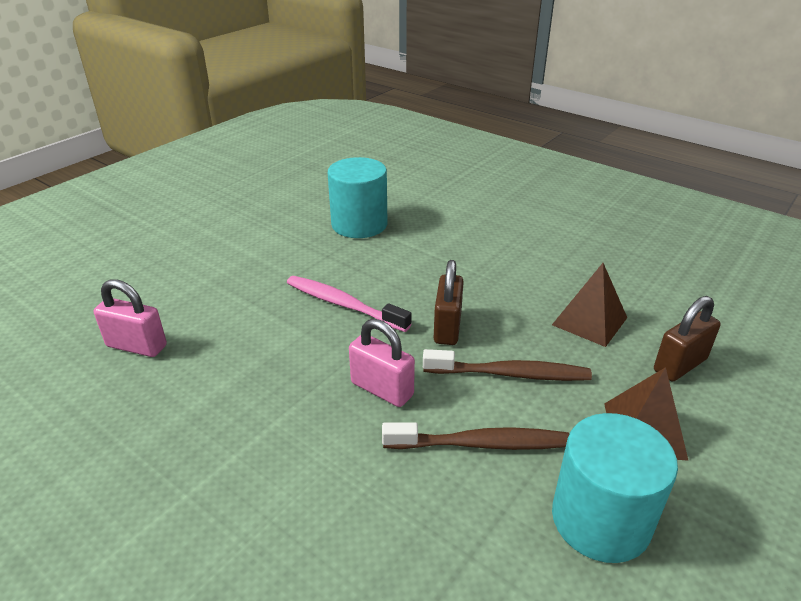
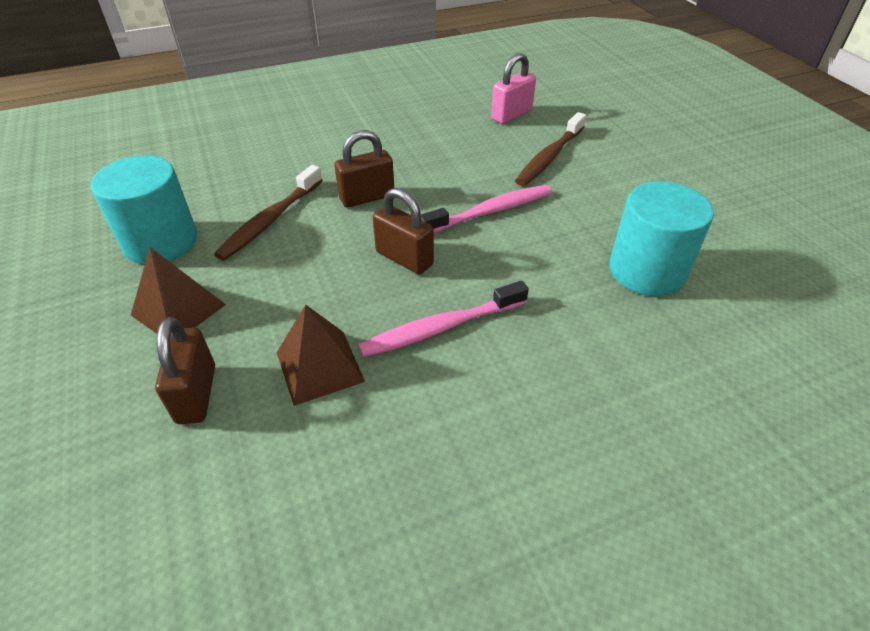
camera: 120 degrees right, 10 degrees up
pink padlock [349,319,415,407] -> brown padlock [334,130,394,207]
brown toothbrush [423,349,592,381] -> brown toothbrush moved to [515,112,586,186]
none -> pink toothbrush [358,281,529,357]

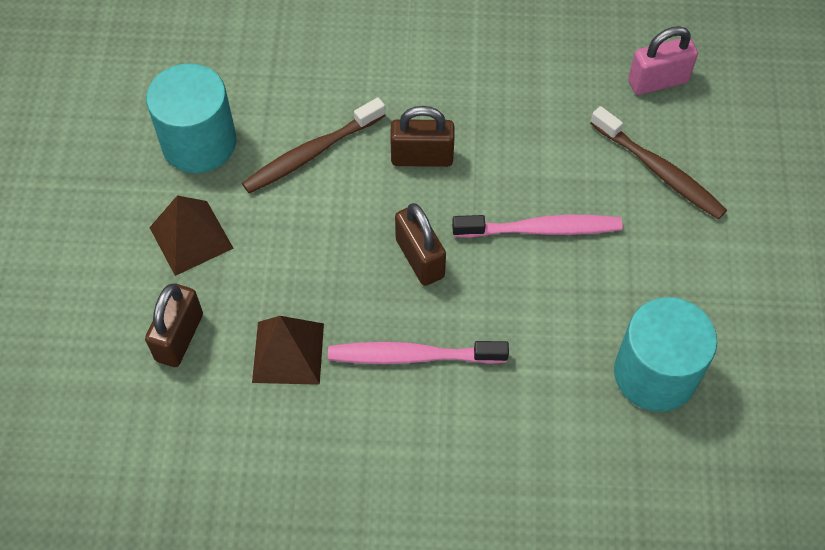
camera: 25 degrees right, 15 degrees up
brown toothbrush [515,112,586,186] -> brown toothbrush turned 105 degrees counterclockwise [590,106,727,220]

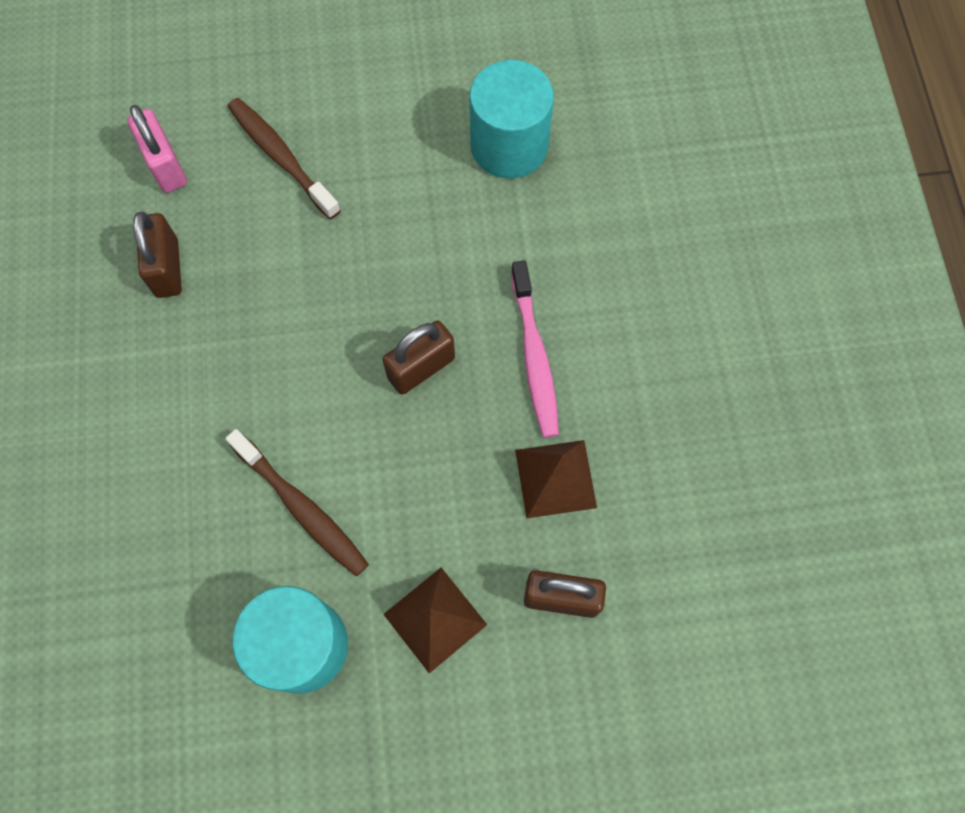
camera: 100 degrees left, 10 degrees up
brown padlock [390,106,455,167] -> brown padlock moved to [133,211,182,298]
pink toothbrush [452,215,623,238] -> none
brown toothbrush [590,106,727,220] -> brown toothbrush turned 75 degrees counterclockwise [228,98,341,219]

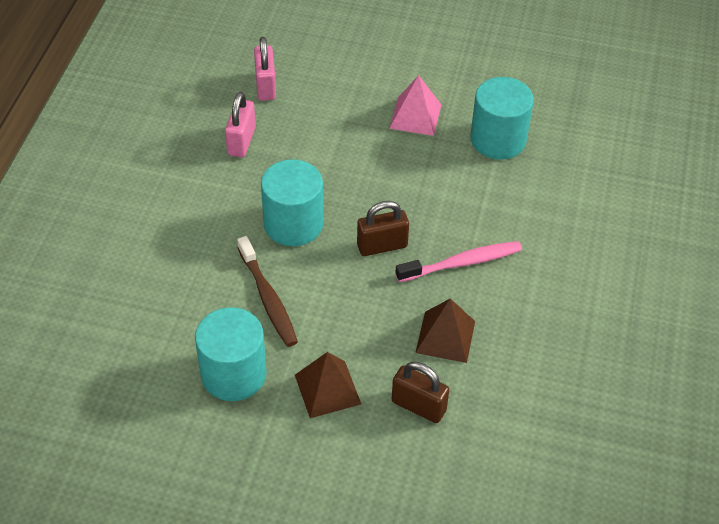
camera: 20 degrees right, 20 degrees down
brown padlock [133,211,182,298] -> pink padlock [225,92,256,157]
brown toothbrush [228,98,341,219] -> none
pink toothbrush [511,261,559,438] -> pink toothbrush turned 120 degrees counterclockwise [395,241,522,282]
none -> turquoise cylinder [261,159,323,246]
none -> pink pyramid [389,75,441,136]

